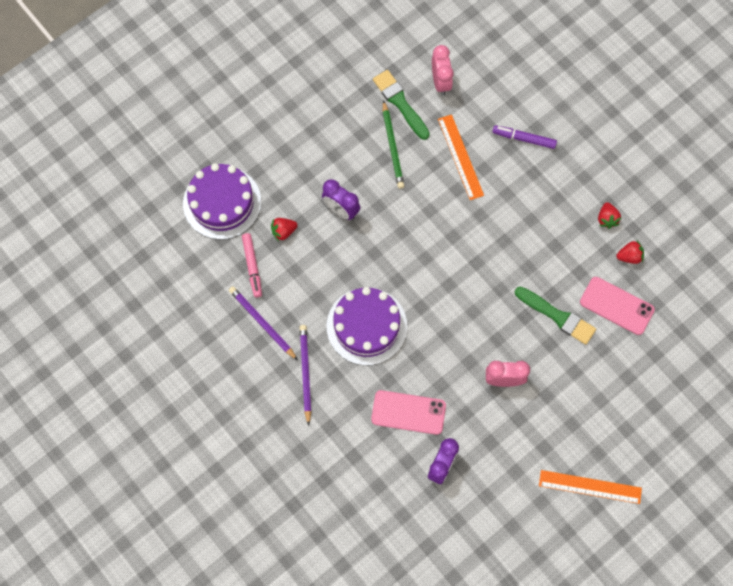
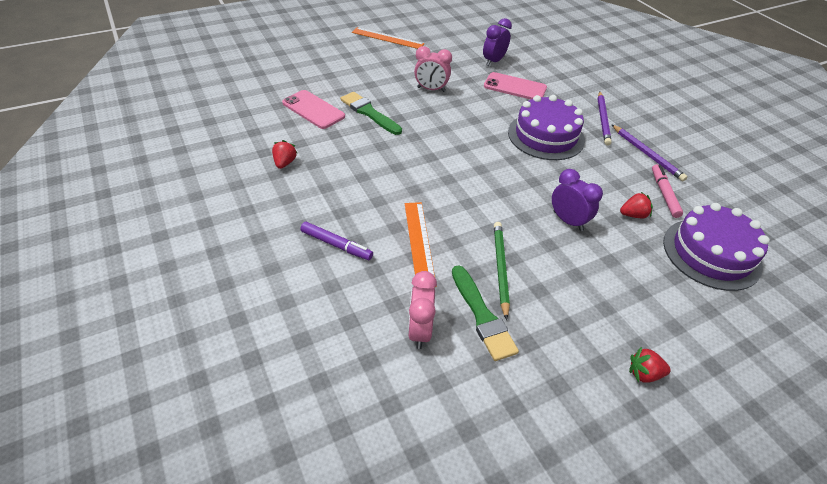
camera: 170 degrees left, 25 degrees down
red strawberry [616,241,644,264] -> red strawberry moved to [629,346,671,383]

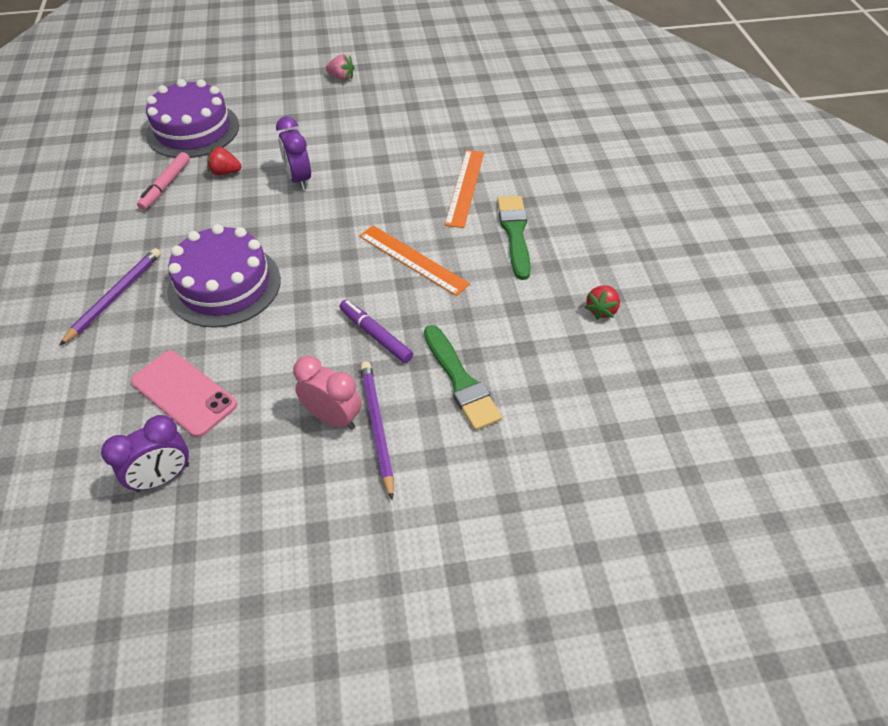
camera: 160 degrees left, 5 degrees up
pink phone [282,90,345,129] -> none
purple marker [300,222,373,260] -> purple marker moved to [339,300,413,363]
orange ruler [352,27,425,49] -> orange ruler moved to [359,225,470,296]
pink clock [408,271,437,349] -> none
green brush [452,265,519,361] -> green brush moved to [497,196,531,280]
green pencil [494,222,510,320] -> none
purple pencil [611,124,687,181] -> purple pencil moved to [360,362,394,500]
red strawberry [629,346,671,383] -> pink strawberry [326,54,355,81]

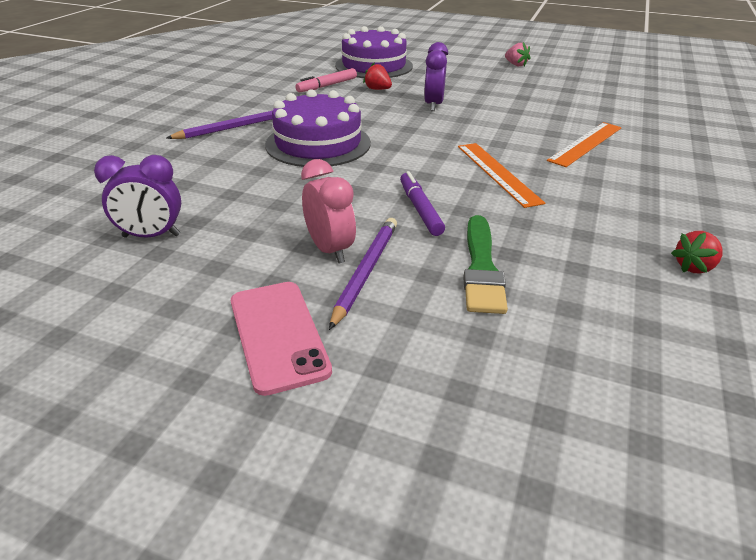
camera: 30 degrees right, 15 degrees down
pink phone [131,351,237,437] -> pink phone moved to [231,282,332,396]
green brush [497,196,531,280] -> none

